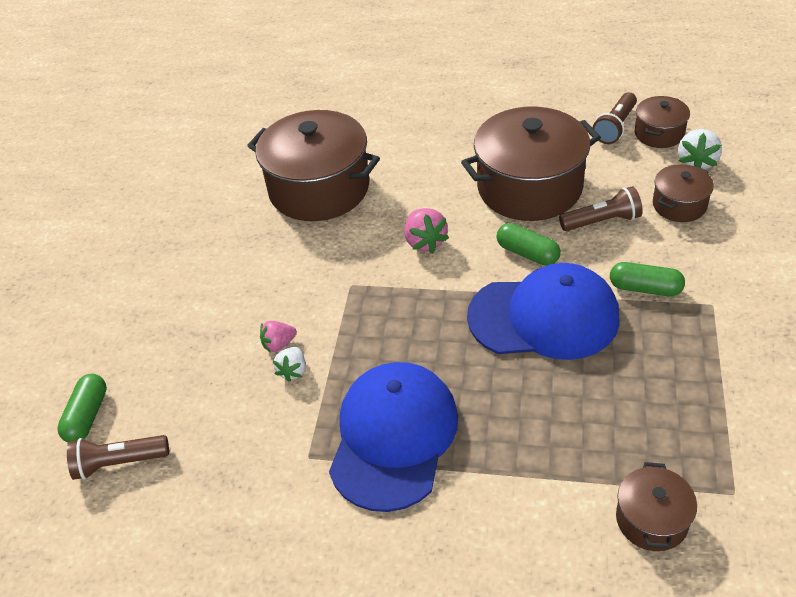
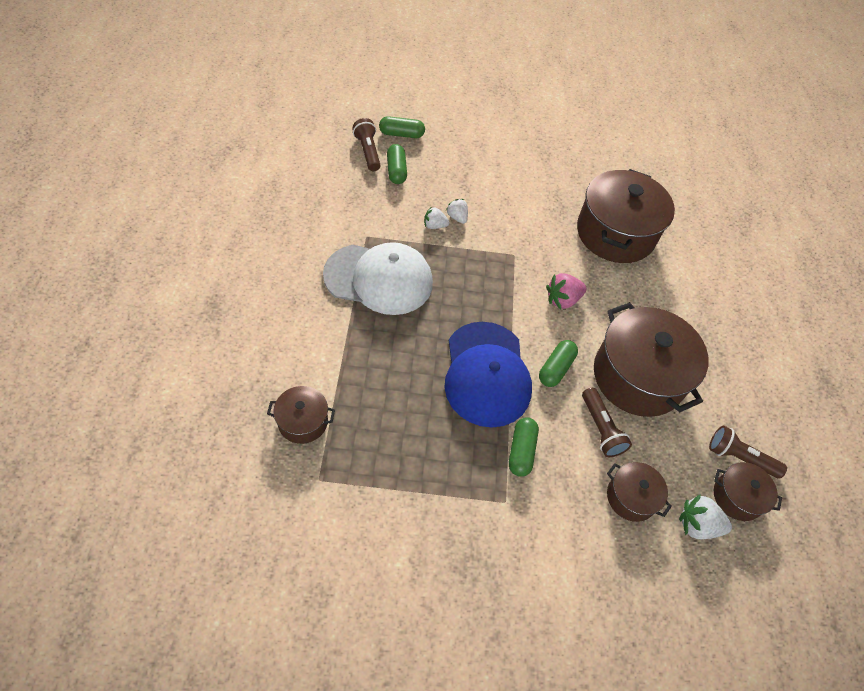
camera: 75 degrees right, 10 degrees up
pink strawberry [260,321,297,353] -> white strawberry [446,199,468,224]
blue cap [329,362,458,512] -> white cap [323,242,433,315]
none -> green capsule [387,144,407,184]

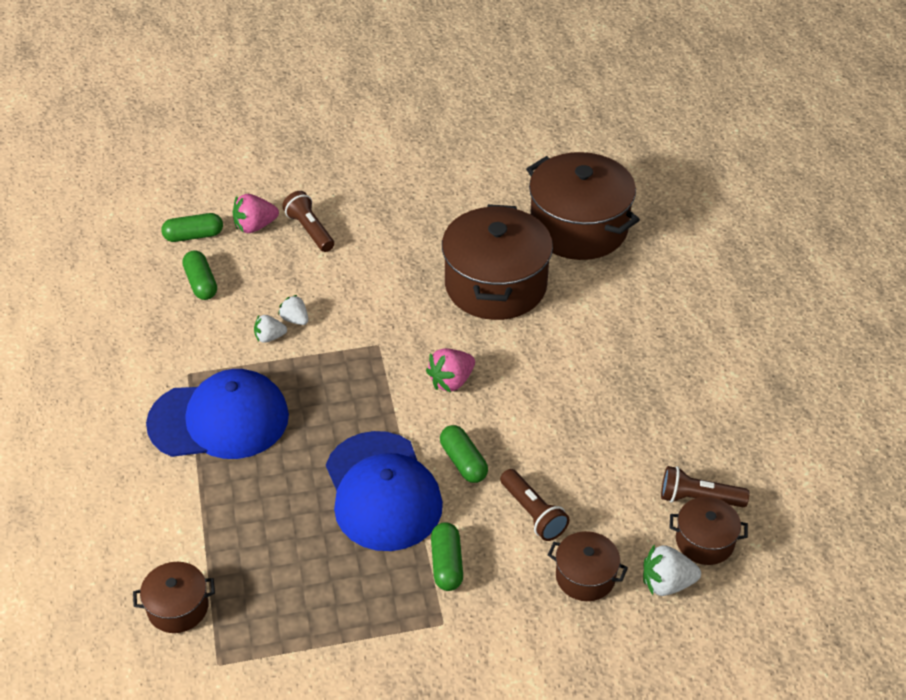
camera: 10 degrees left, 10 degrees down
white cap [323,242,433,315] -> blue cap [146,369,289,459]
brown flashlight [353,118,381,171] -> brown flashlight moved to [282,191,334,252]
green capsule [539,340,578,387] -> green capsule turned 45 degrees counterclockwise [440,425,488,483]
brown pot [594,302,709,417] -> brown pot moved to [526,152,640,260]
none -> pink strawberry [233,194,279,233]

